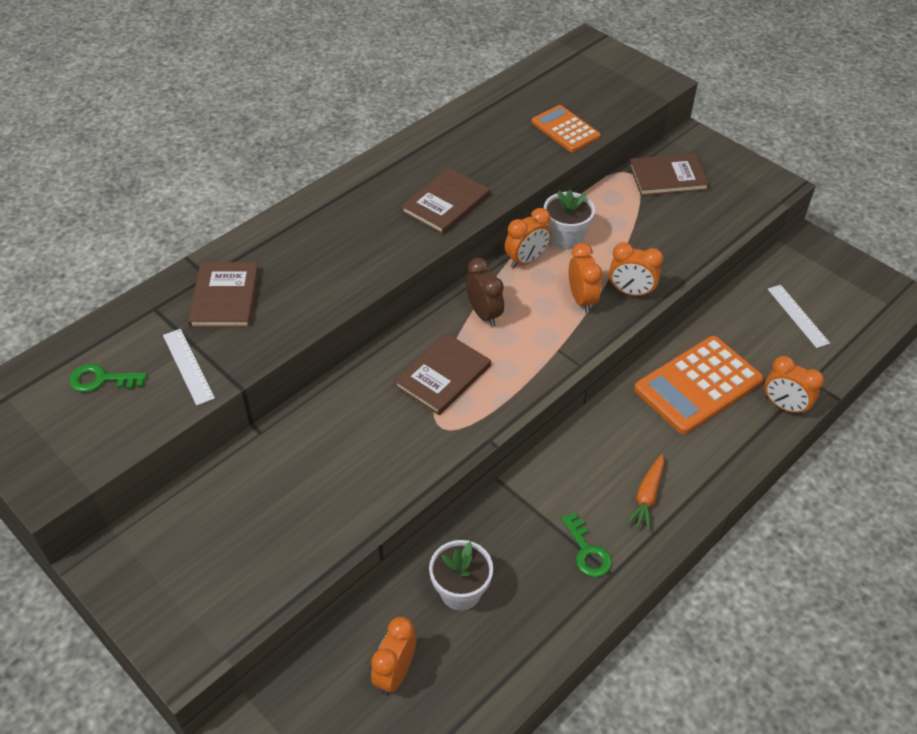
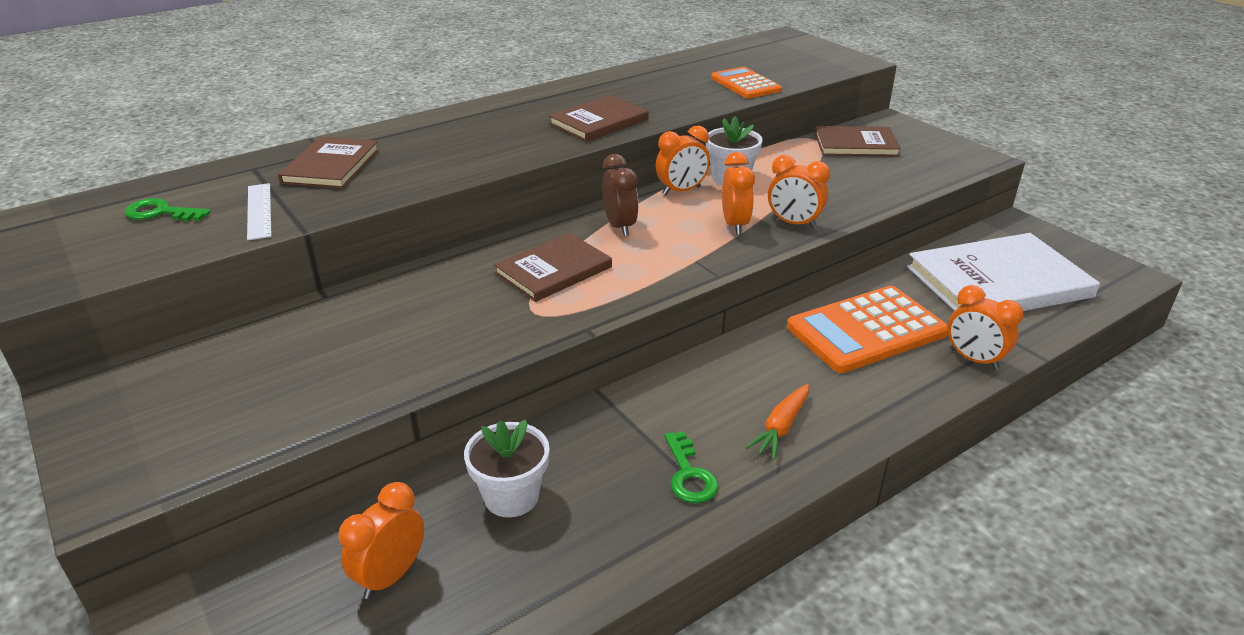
camera: 10 degrees right, 15 degrees down
white ruler [768,285,830,348] -> white book [907,233,1100,311]

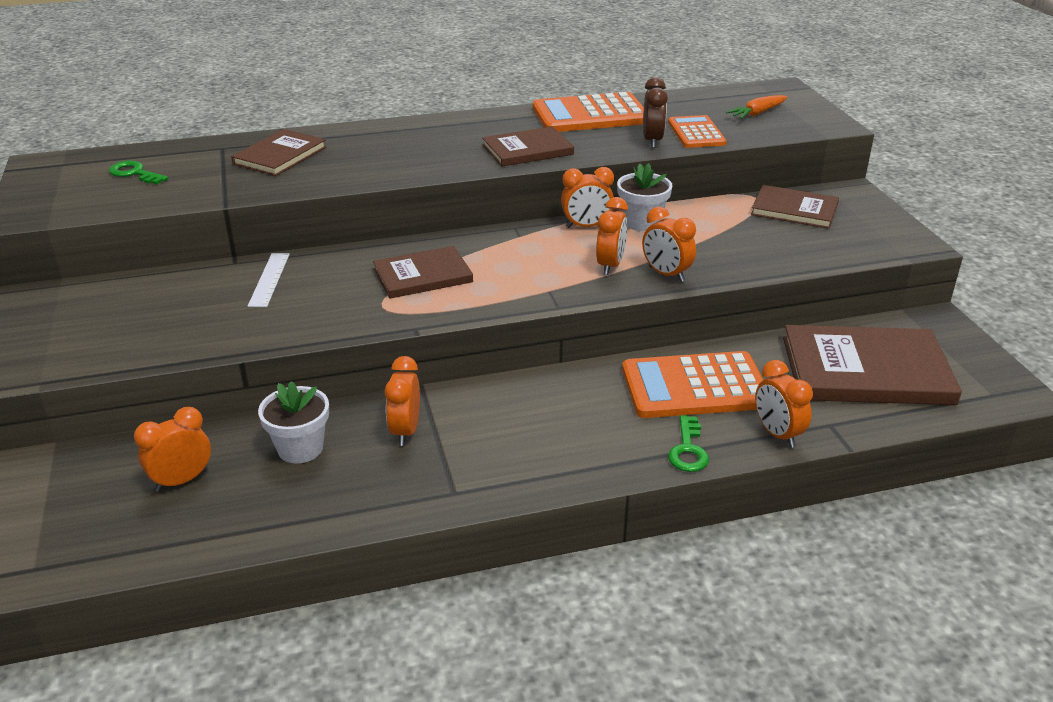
camera: 20 degrees right, 0 degrees up
white ruler [247,183,271,240] -> white ruler moved to [248,253,290,307]
brown clock [602,154,638,236] -> brown clock moved to [643,77,668,148]
green key [665,431,719,503] -> green key moved to [668,415,709,472]
orange carrot [745,384,809,460] -> orange carrot moved to [726,95,787,119]
white book [907,233,1100,311] -> brown book [783,325,962,405]
none -> orange clock [385,356,420,446]
none -> orange calculator [533,92,644,132]

